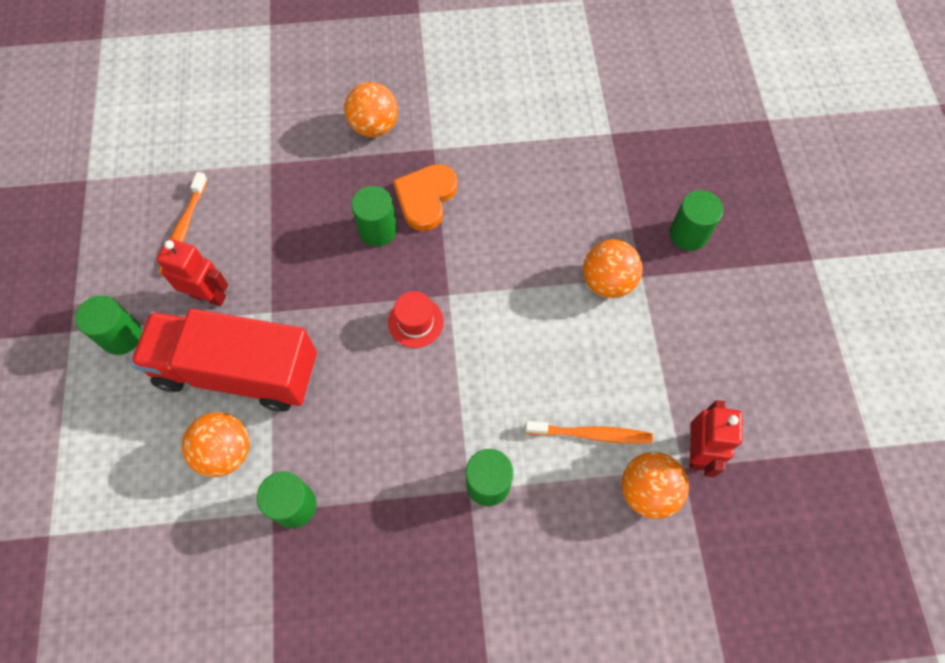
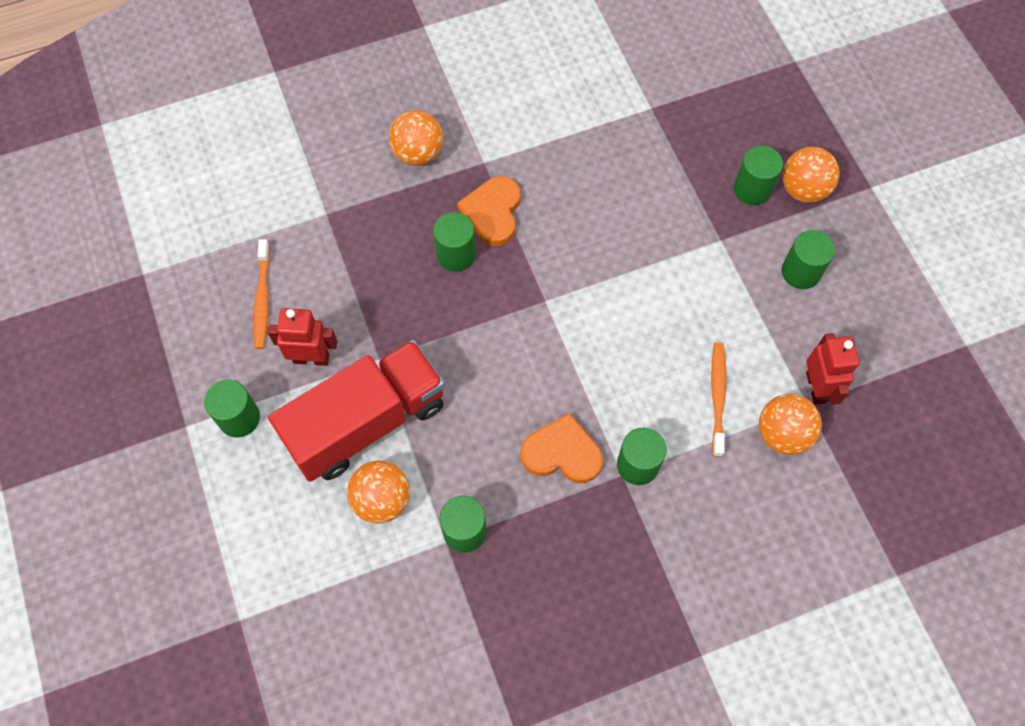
camera: 15 degrees left, 0 degrees up
red truck [131,309,317,412] -> red truck turned 150 degrees clockwise [268,340,445,482]
red hat [388,291,444,348] -> none
orange toothbrush [525,421,653,444] -> orange toothbrush turned 75 degrees counterclockwise [711,342,726,457]
orange ball [583,240,643,298] -> orange ball moved to [782,147,840,203]
none -> orange heart [521,413,603,483]
none -> green cylinder [782,230,835,289]

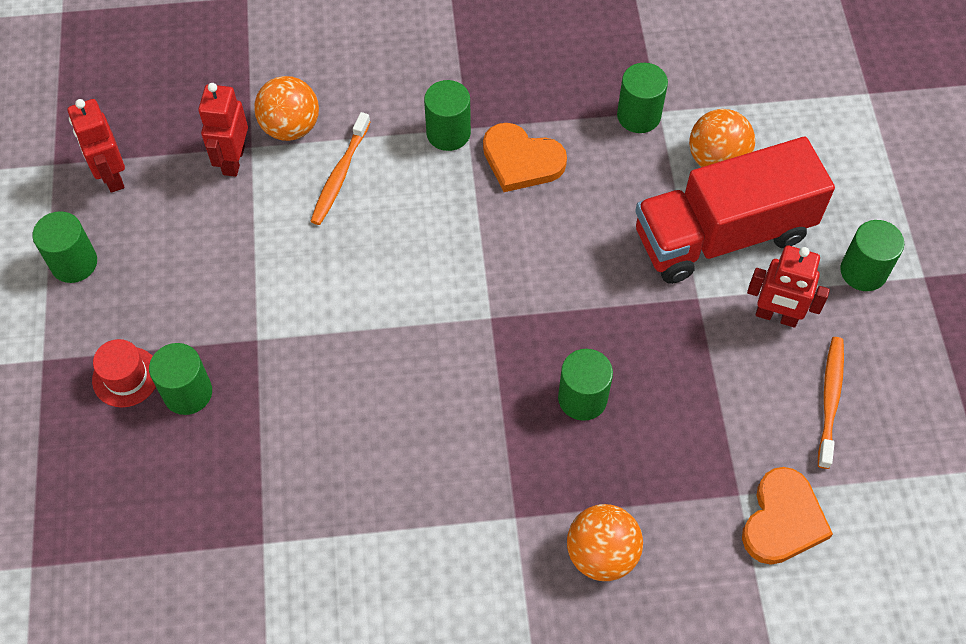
camera: 165 degrees left, 5 degrees down
orange heart [457,176,521,246] -> orange heart moved to [742,467,833,565]
orange ball [782,147,840,203] -> red hat [92,339,156,407]
green cylinder [782,230,835,289] -> green cylinder moved to [32,211,97,283]
none -> red robot [68,99,125,193]

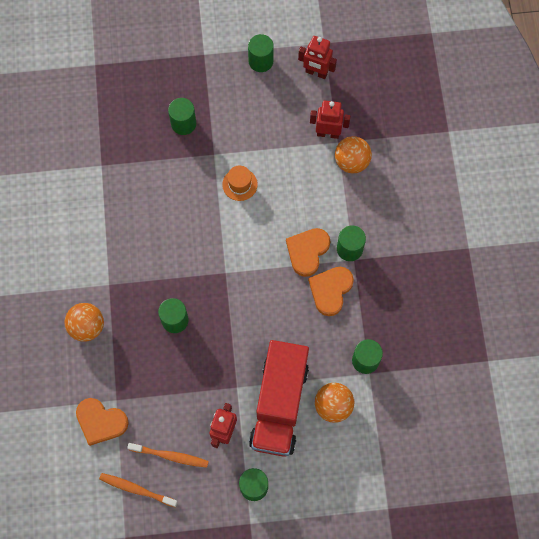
camera: 90 degrees right, 10 degrees up
red robot [68,99,125,193] -> red robot turned 135 degrees counterclockwise [298,36,337,79]
red hat [92,339,156,407] -> none
orange toothbrush [311,112,371,225] -> orange toothbrush moved to [99,473,178,507]
red truck [635,137,835,284] -> red truck turned 150 degrees counterclockwise [249,340,309,457]
none -> orange hat [222,165,258,201]
none -> orange heart [286,228,330,277]

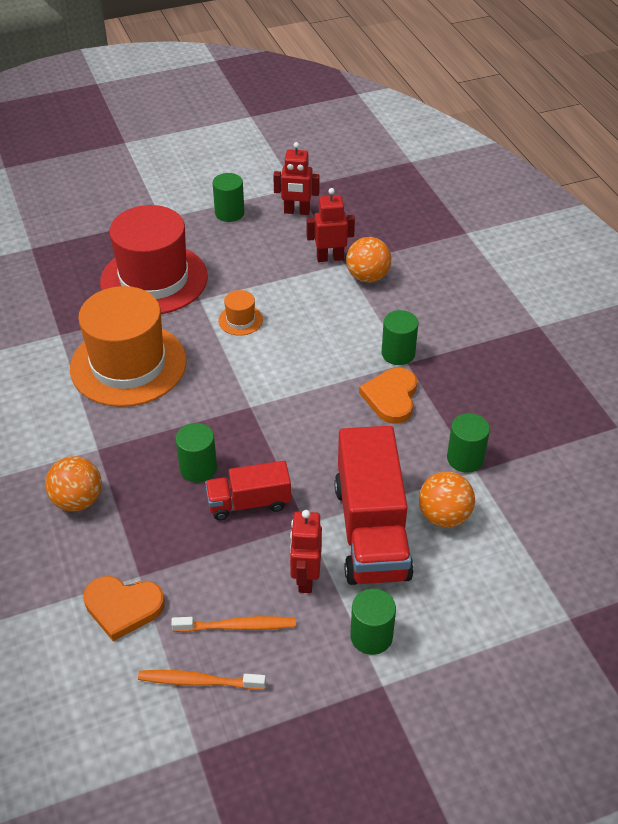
camera: 15 degrees left, 25 degrees down
green cylinder [168,98,196,135] -> red hat [100,205,208,314]
orange heart [286,228,330,277] -> none
none -> orange hat [70,286,186,407]
none -> red truck [205,461,291,520]

